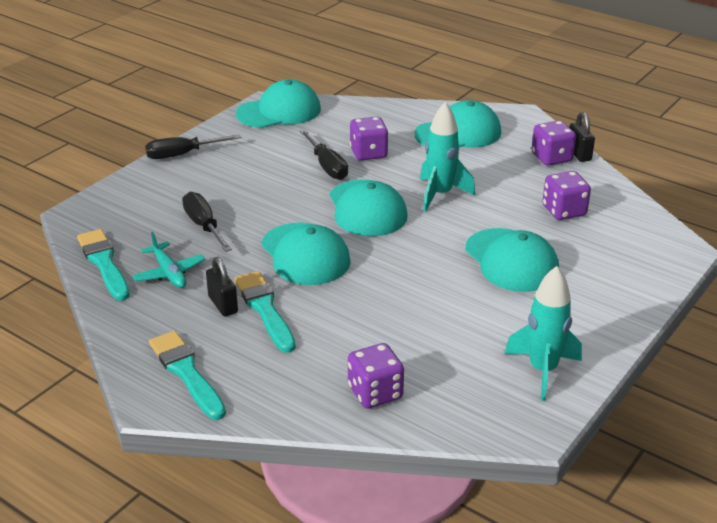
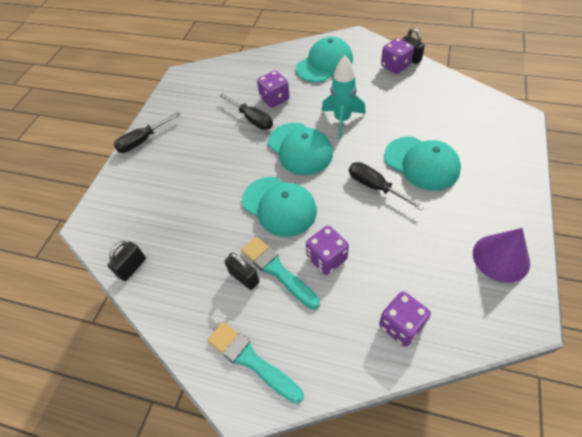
camera: 15 degrees left, 20 degrees up
turquoise brush [77,229,130,301] -> black padlock [107,241,146,281]
turquoise plane [132,232,205,288] -> none
black screwdriver [182,192,232,252] -> black screwdriver moved to [349,162,424,210]
turquoise cap [236,79,321,128] -> none
turquoise rocket [505,266,582,401] -> purple cone [473,228,530,283]
purple dice [543,171,591,220] -> purple dice moved to [306,226,349,275]

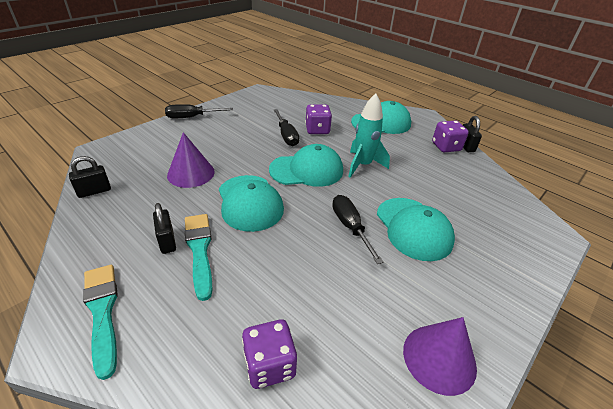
camera: 20 degrees right, 15 degrees down
turquoise cap [268,123,333,175] -> turquoise cap turned 90 degrees counterclockwise [269,144,343,187]
purple dice [306,226,349,275] -> none
none -> purple cone [167,132,215,188]

